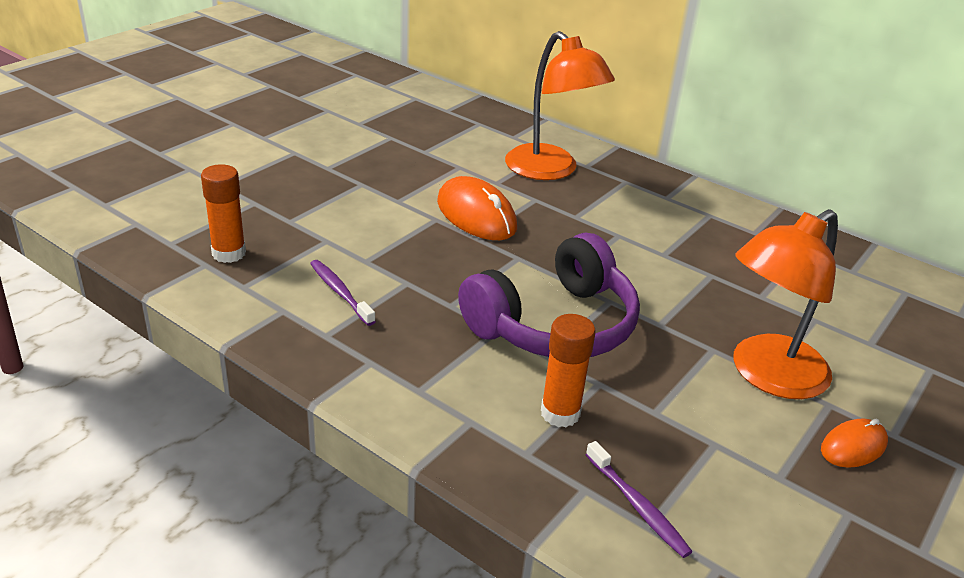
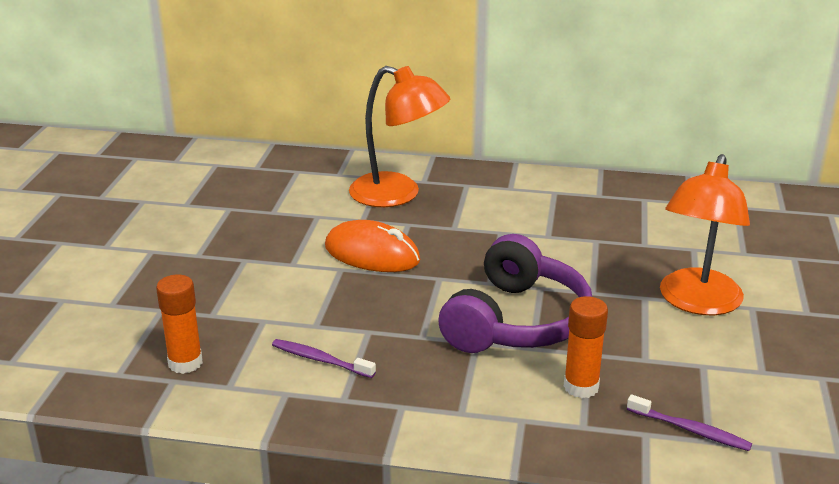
camera: 25 degrees left, 5 degrees down
orange mouse [821,418,888,468] -> none

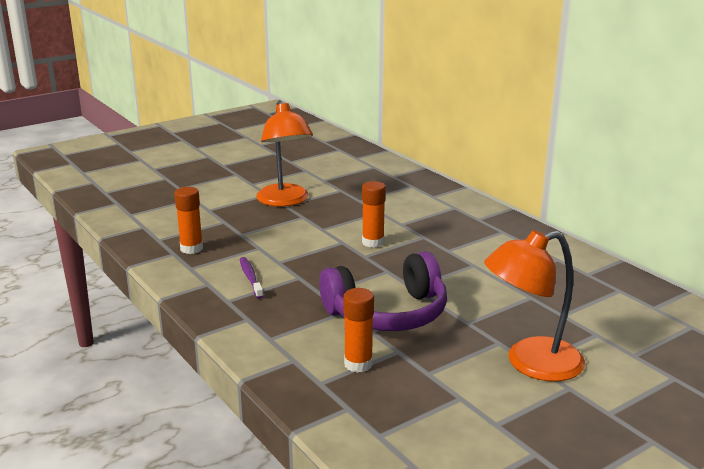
camera: 45 degrees right, 5 degrees down
orange mouse [325,220,421,272] -> orange glue stick [362,181,386,248]
orange lamp [349,66,450,207] -> orange lamp moved to [256,100,313,207]
purple toothbrush [627,394,752,451] -> none

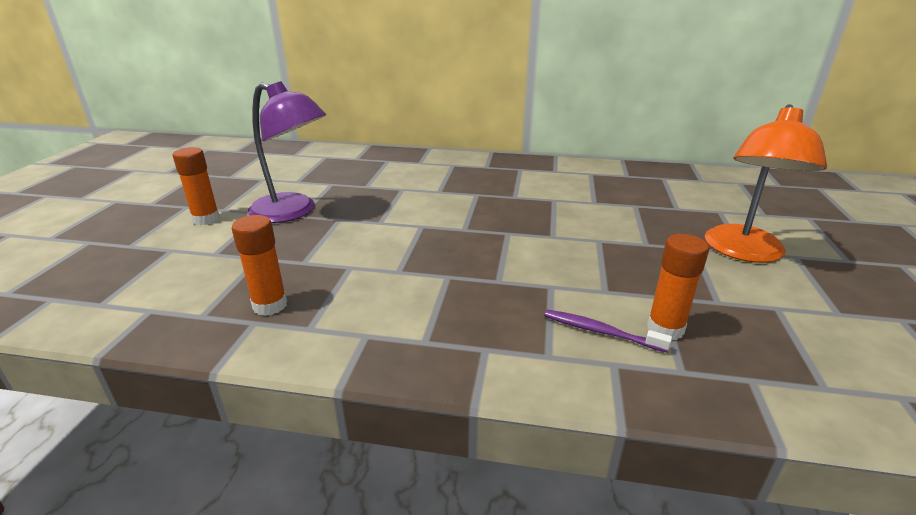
camera: 45 degrees left, 5 degrees up
purple toothbrush [240,257,264,299] -> purple toothbrush moved to [544,309,672,353]
orange lamp [256,100,313,207] -> purple lamp [247,81,326,223]
purple headphones [319,251,447,331] -> none
orange glue stick [362,181,386,248] -> orange glue stick moved to [172,147,220,225]

